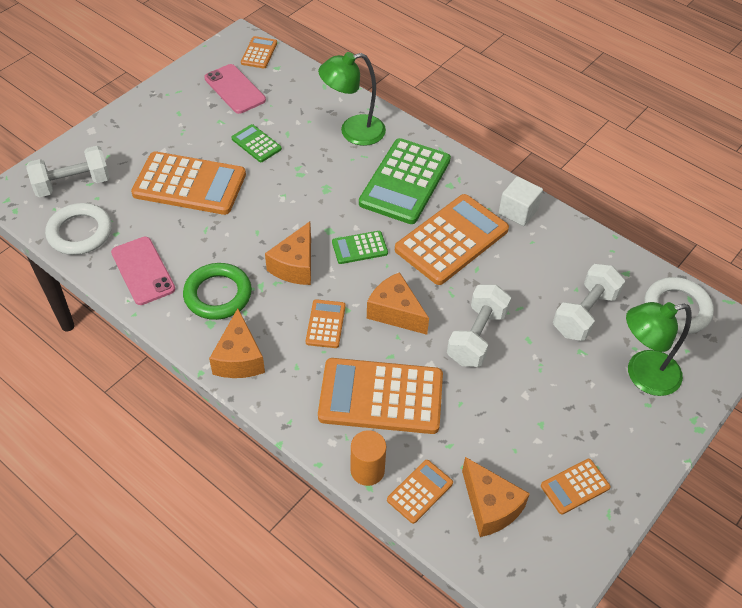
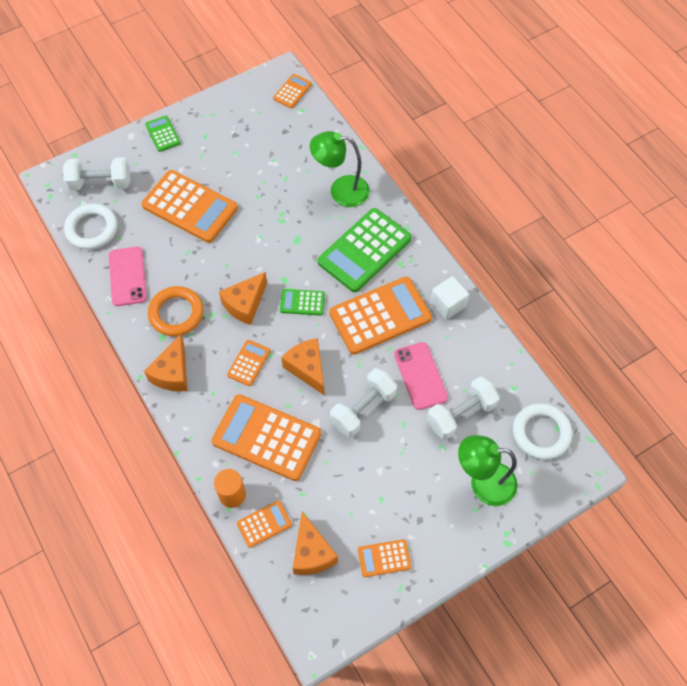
camera: 20 degrees right, 10 degrees up
green ring [183,263,252,320] -> orange ring [148,286,204,336]
pink phone [204,64,266,114] -> pink phone moved to [394,342,448,410]
green calculator [231,124,282,162] -> green calculator moved to [145,115,180,152]

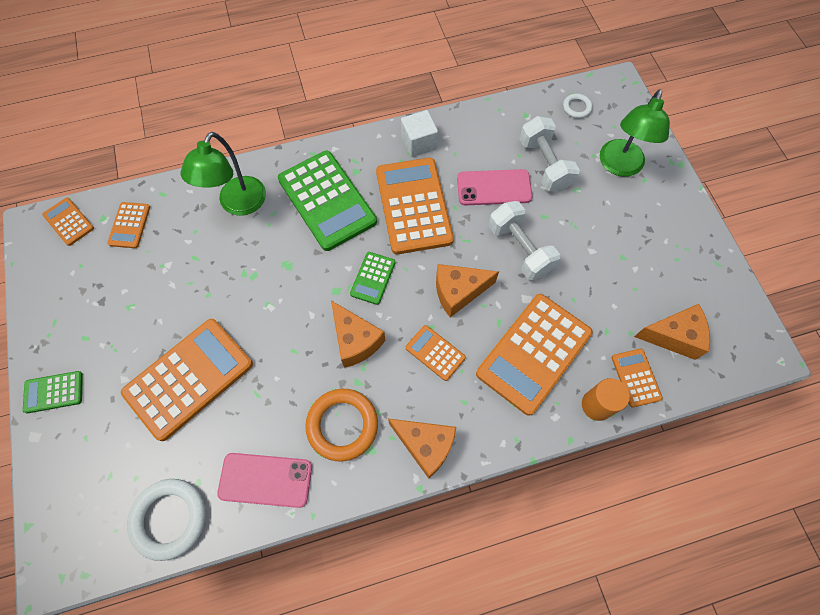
camera: 75 degrees left, 5 degrees up
white dumbbell [63,157,131,191] -> none
orange calculator [358,539,411,577] -> orange calculator moved to [107,202,150,248]
white ring [513,403,572,460] -> white ring [563,94,593,118], size x0.51

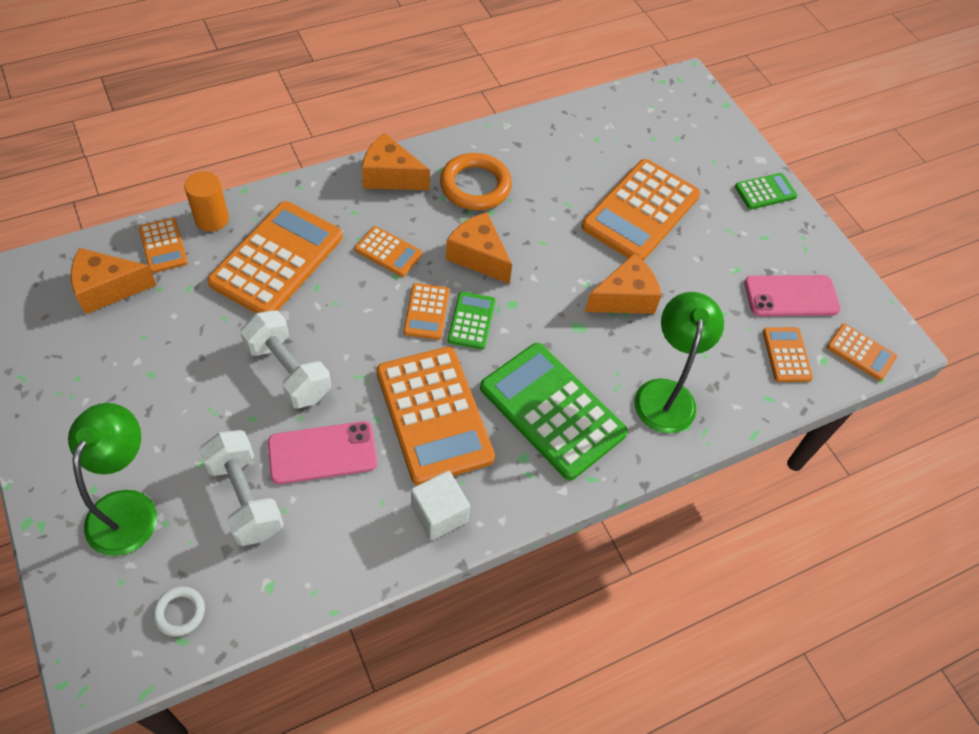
camera: 165 degrees right, 10 degrees down
white ring [127,479,206,561] -> none
pink phone [217,453,312,508] -> pink phone moved to [744,275,841,316]
orange cheese [436,264,499,317] -> orange cheese moved to [585,253,662,314]
none -> orange calculator [404,283,449,340]

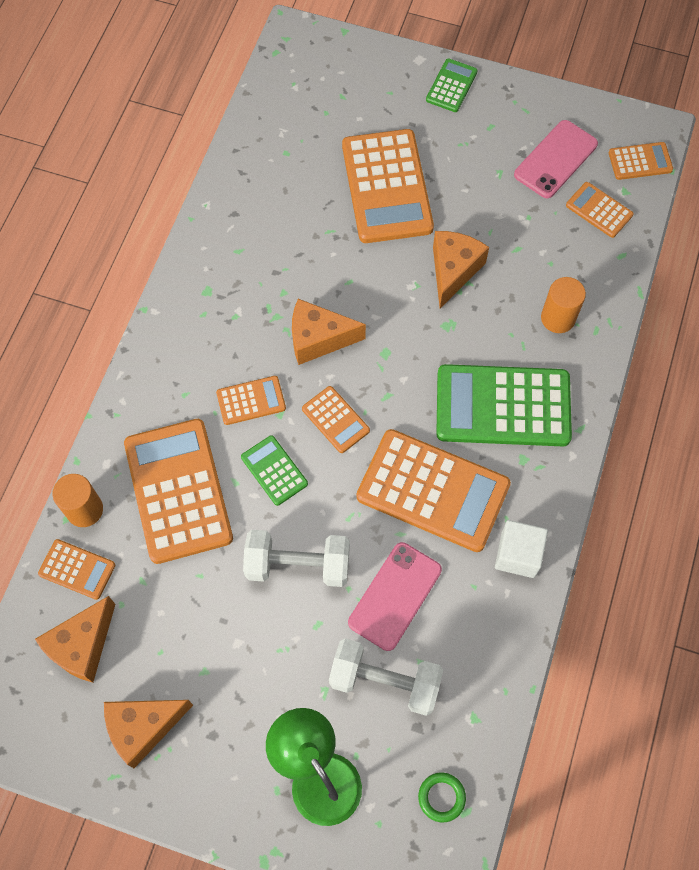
camera: 40 degrees left, 10 degrees up
white ring [153,587,205,636] -> green ring [418,773,466,822]
orange cheese [362,133,430,190] -> orange cheese moved to [104,700,193,768]
orange ring [440,153,512,210] -> none
green calculator [448,291,496,350] -> green calculator moved to [241,435,308,506]
green lamp [634,292,724,433] -> orange cylinder [541,277,586,333]

